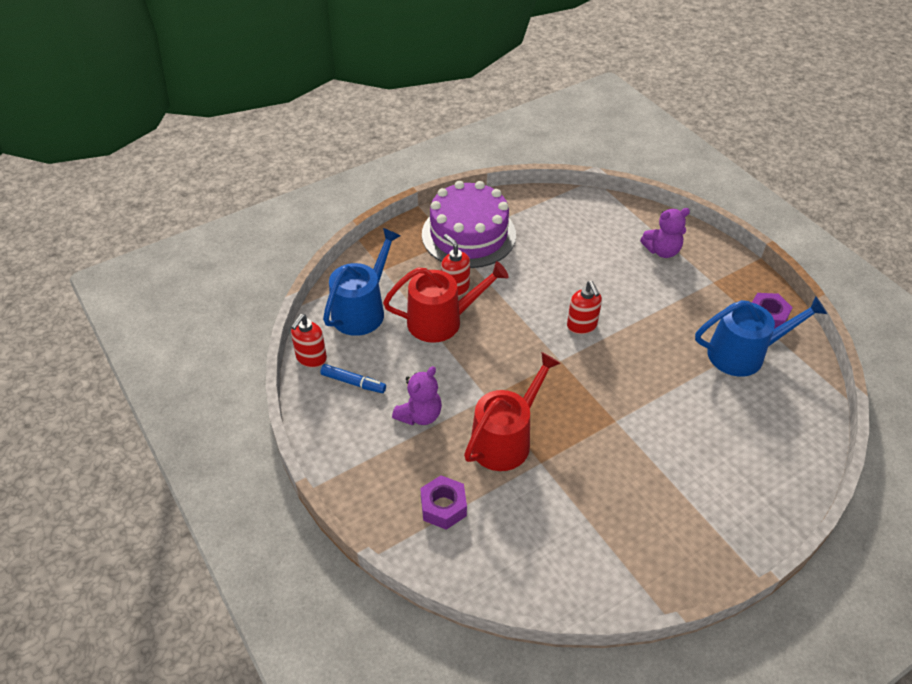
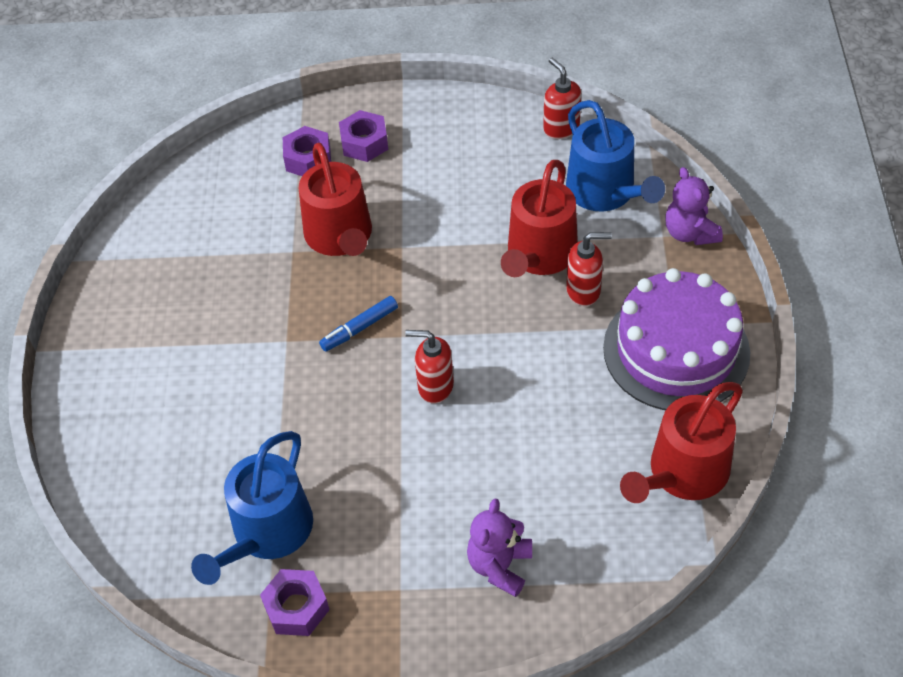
camera: 125 degrees right, 5 degrees up
blue marker [320,364,386,393] -> blue marker moved to [319,296,398,352]
purple teddy bear [392,366,442,425] -> purple teddy bear moved to [665,167,723,245]
none -> purple nut [339,110,388,162]
none -> red watering can [620,382,743,503]

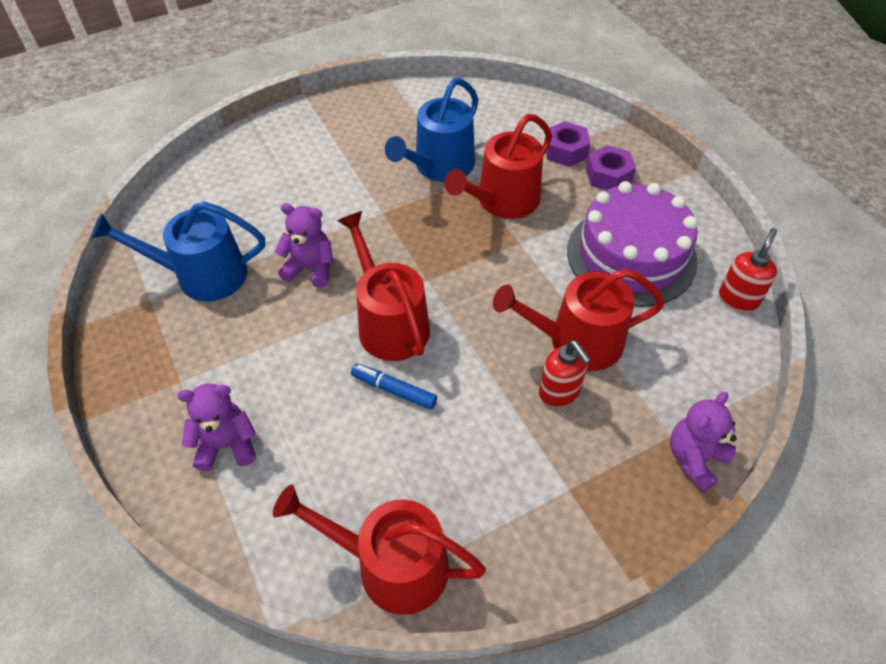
camera: 60 degrees right, 0 degrees up
purple nut [260,569,330,636] -> none
blue marker [319,296,398,352] -> blue marker moved to [351,363,437,410]
red soap dispenser [405,330,454,403] -> red watering can [337,211,430,361]
blue watering can [566,100,665,211] -> blue watering can moved to [385,78,479,182]
purple cake [603,268,750,410] -> purple cake moved to [567,181,698,307]
none -> purple teddy bear [275,203,333,288]

